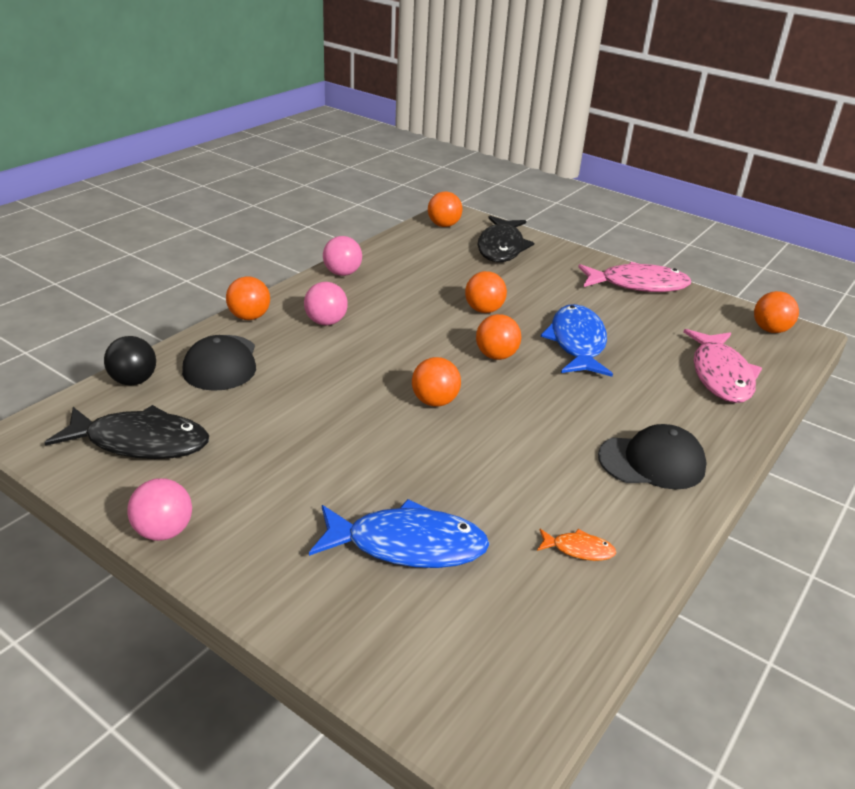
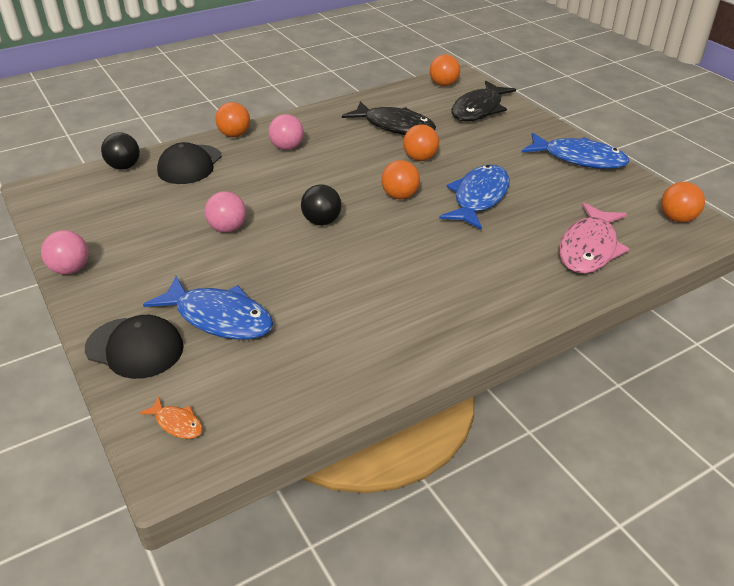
camera: 25 degrees right, 5 degrees up
black fish [44,405,209,459] -> black fish moved to [342,101,436,135]
pink ball [323,236,362,276] -> pink ball moved to [204,191,246,233]
orange ball [412,357,461,406] -> black ball [301,184,342,225]
orange fish [537,529,616,561] -> orange fish moved to [139,397,202,439]
pink fish [578,262,691,292] -> blue fish [522,133,629,169]
black cap [598,424,707,490] -> black cap moved to [85,315,184,379]

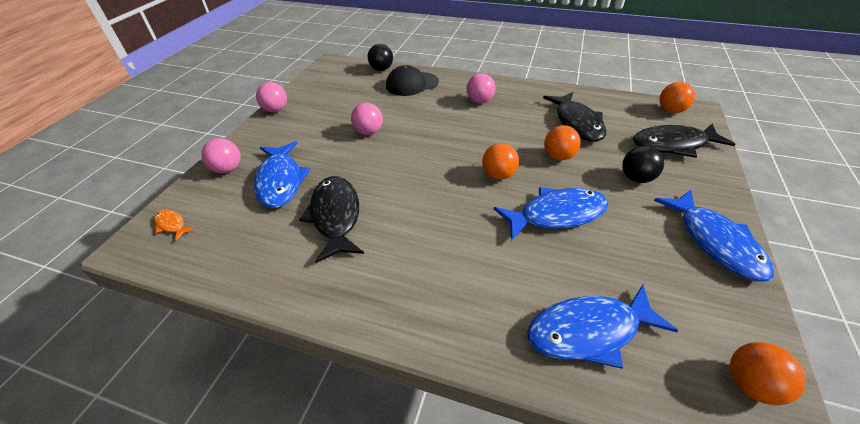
camera: 50 degrees right, 5 degrees up
black cap [85,315,184,379] -> pink ball [201,138,241,173]
orange fish [139,397,202,439] -> orange fish turned 135 degrees clockwise [154,210,194,241]
orange ball [215,102,250,137] -> none
black ball [301,184,342,225] -> black ball moved to [622,146,664,183]
pink fish [559,203,630,274] -> blue fish [527,285,678,369]
none -> black fish [299,176,364,263]

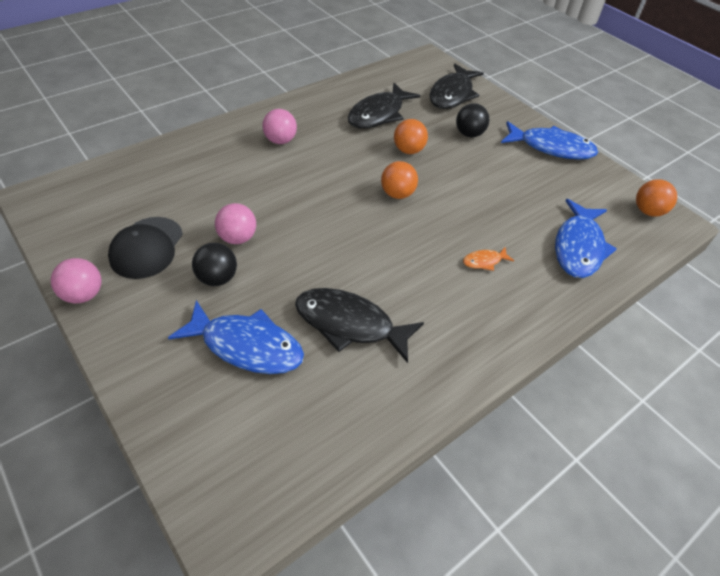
camera: 60 degrees left, 5 degrees up
orange fish [154,210,194,241] -> orange fish moved to [463,247,514,271]
pink ball [201,138,241,173] -> none
black ball [368,44,393,71] -> black ball moved to [192,243,237,286]
black cap [386,65,439,96] -> black cap moved to [108,217,183,279]
blue fish [494,187,608,241] -> none
black fish [543,92,606,142] -> black fish turned 105 degrees clockwise [348,83,421,128]
orange ball [659,82,695,113] -> none

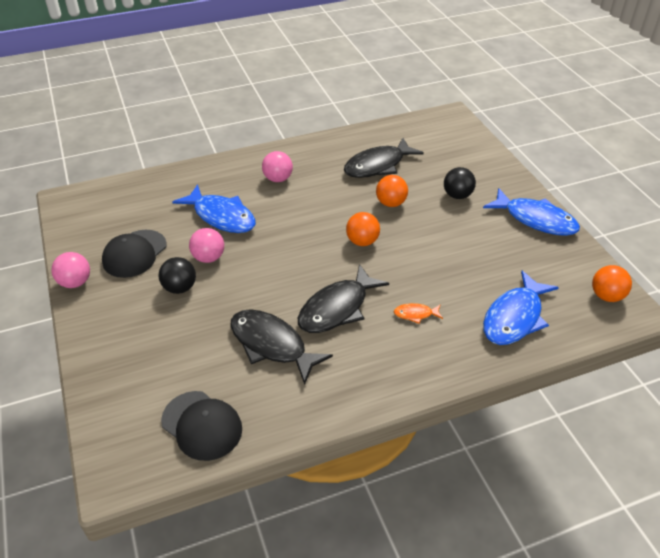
camera: 20 degrees right, 5 degrees down
blue fish [168,300,304,374] -> blue fish moved to [173,184,256,233]
black fish [430,64,484,109] -> black fish moved to [298,264,389,333]
none -> black cap [161,391,242,461]

